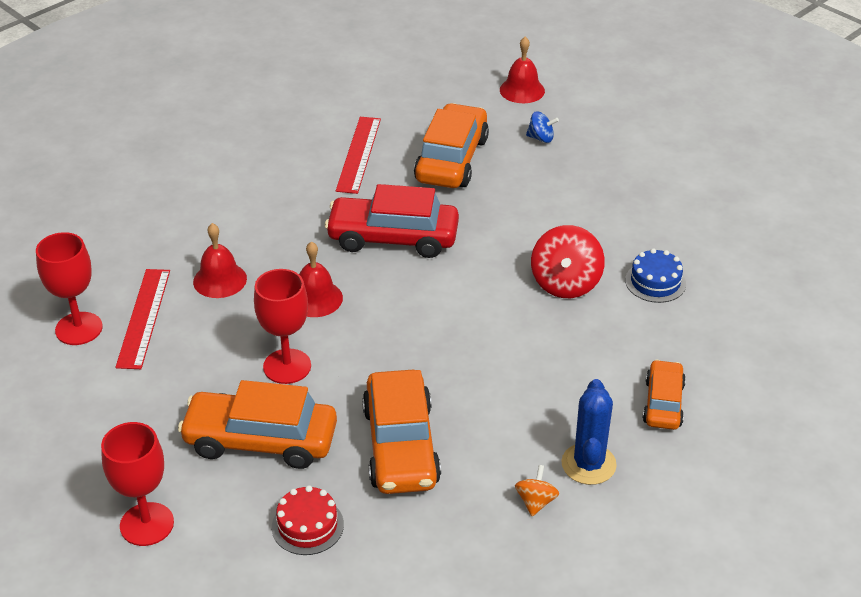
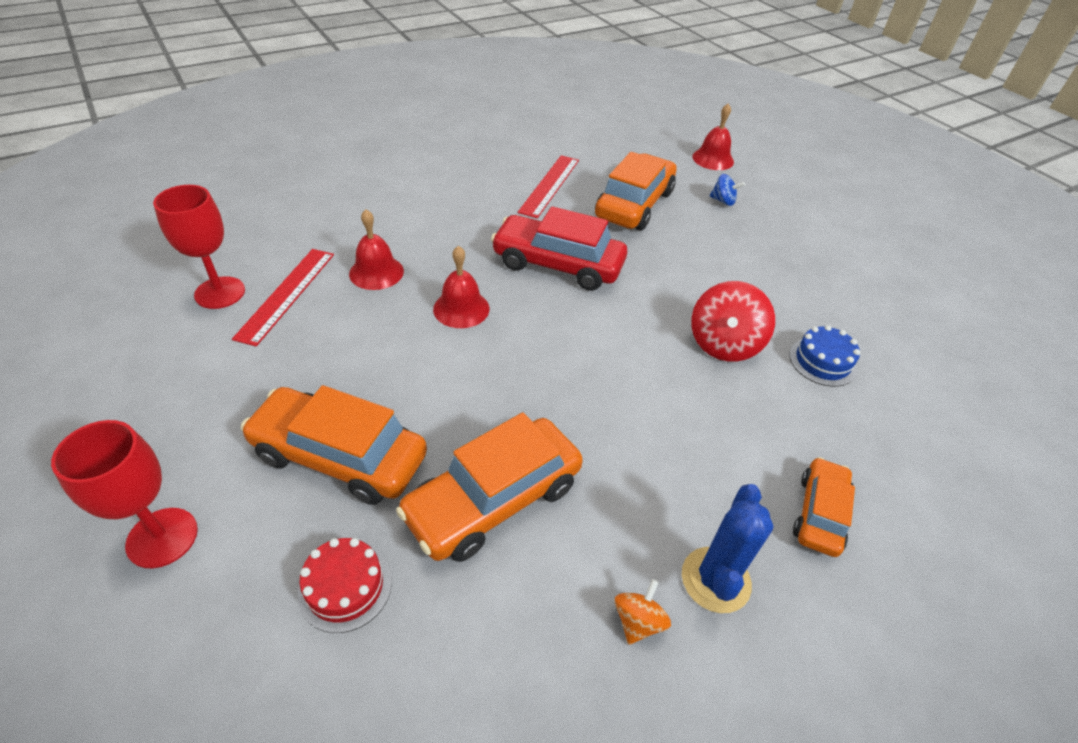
camera: 10 degrees right, 5 degrees up
red goblet [254,269,311,384] -> none
orange car [362,370,441,494] -> orange car turned 45 degrees clockwise [396,412,583,562]

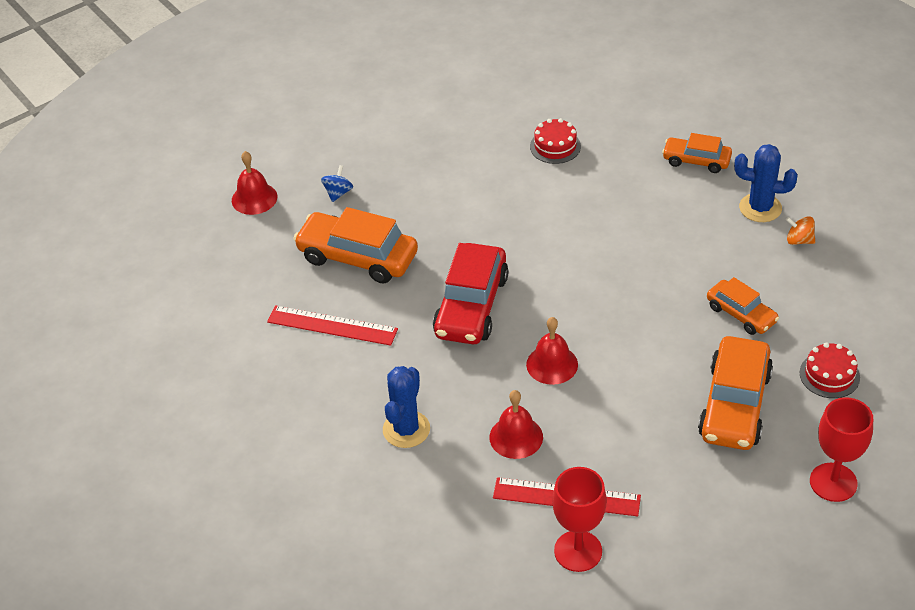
camera: 90 degrees left, 0 degrees up
orange car [396,412,583,562] -> orange car [707,277,779,335], size x0.58
red spinning top [691,281,775,362] -> none
blue cake [789,325,860,387] -> red cake [530,118,581,164]
none -> blue cactus [383,366,430,448]

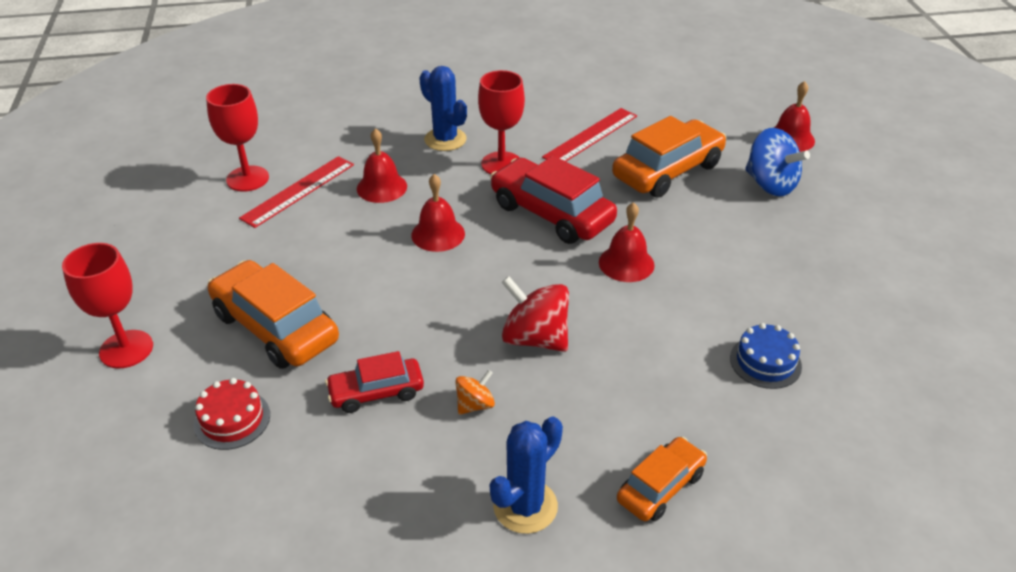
camera: 115 degrees right, 5 degrees down
blue spinning top [321,165,353,202] -> blue spinning top [745,128,810,196], size x1.89
red cake [530,118,581,164] -> blue cake [730,323,802,389]
orange car [707,277,779,335] -> red car [325,351,424,413]
orange spinning top [786,216,815,245] -> orange spinning top moved to [455,370,495,415]
none -> red goblet [478,70,525,174]
none -> red spinning top [501,276,569,352]
none -> red bell [599,202,654,282]

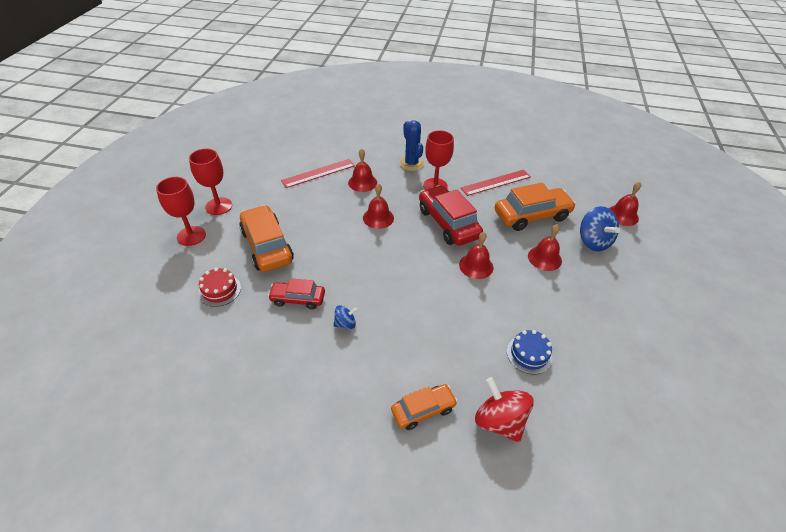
camera: 20 degrees right, 5 degrees up
red goblet [206,84,269,192] -> red goblet moved to [189,149,232,215]
orange spinning top [455,370,495,415] -> blue spinning top [333,305,358,329]
blue cactus [490,417,563,534] -> none
red spinning top [501,276,569,352] -> red spinning top moved to [475,377,534,443]
none -> red bell [528,224,562,271]

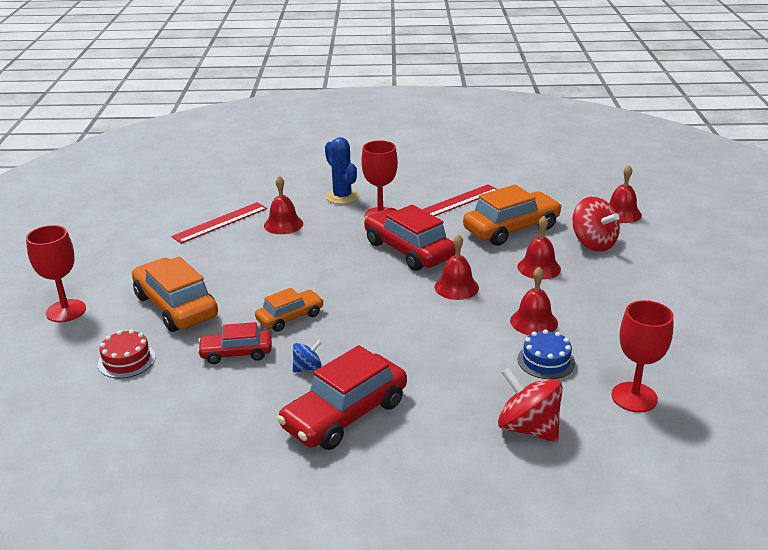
camera: 10 degrees left, 15 degrees down
red goblet [189,149,232,215] -> red goblet moved to [611,300,674,412]
red bell [363,183,394,229] -> red bell moved to [510,267,558,335]
orange car [391,384,458,430] -> orange car moved to [255,288,324,332]
blue spinning top [580,206,620,252] -> red spinning top [572,197,620,252]
none -> red car [277,345,407,450]

